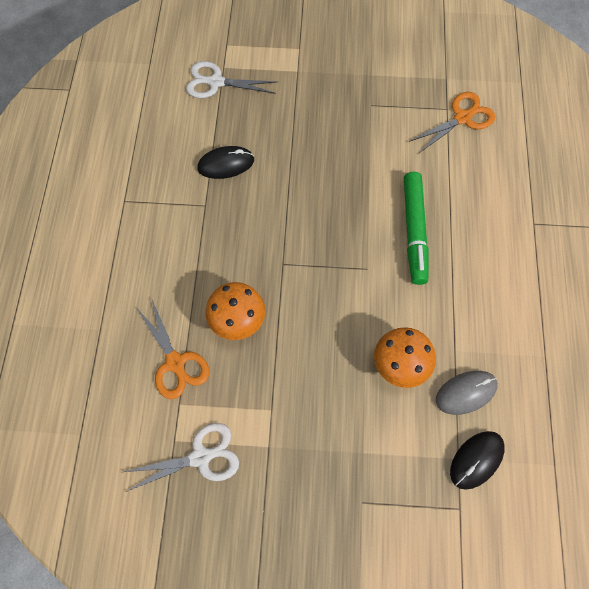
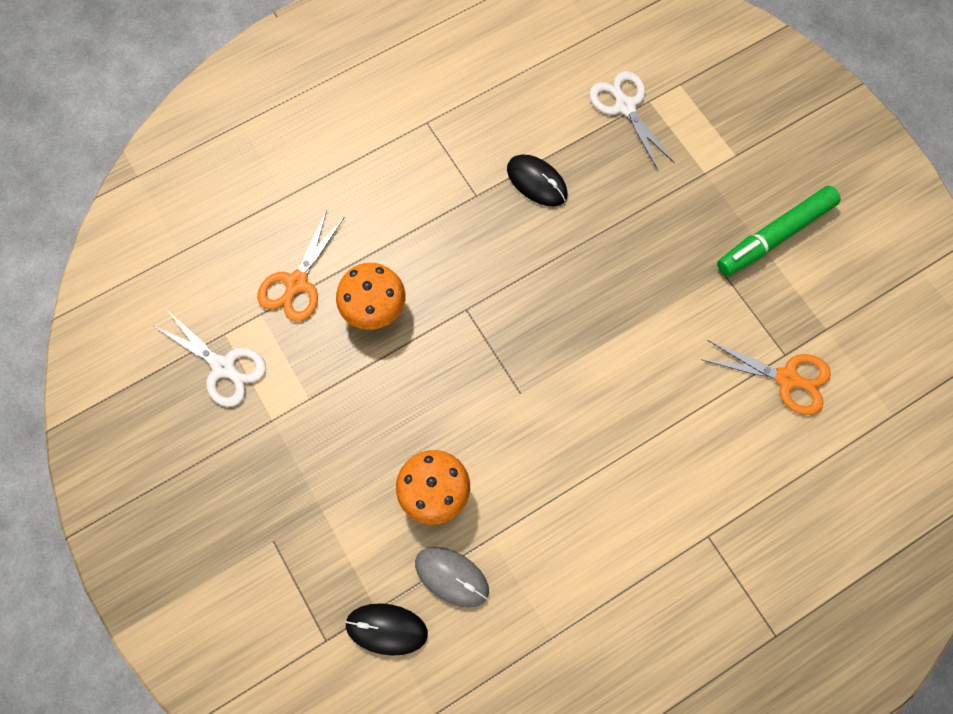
camera: 55 degrees right, 5 degrees up
green marker [404,172,429,285] -> green marker moved to [717,186,841,276]

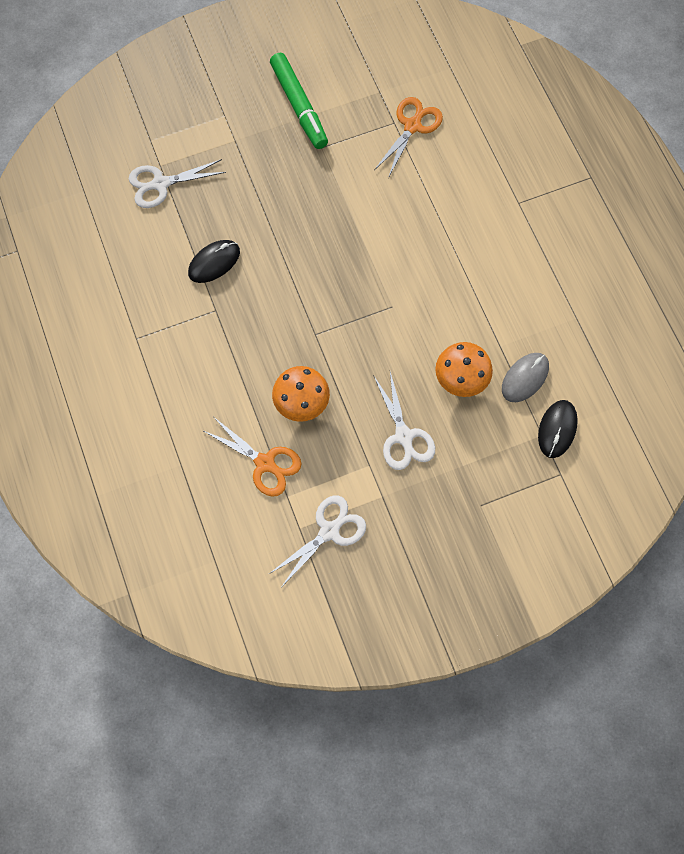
camera: 80 degrees left, 0 degrees up
none -> white scissors [373,372,435,470]

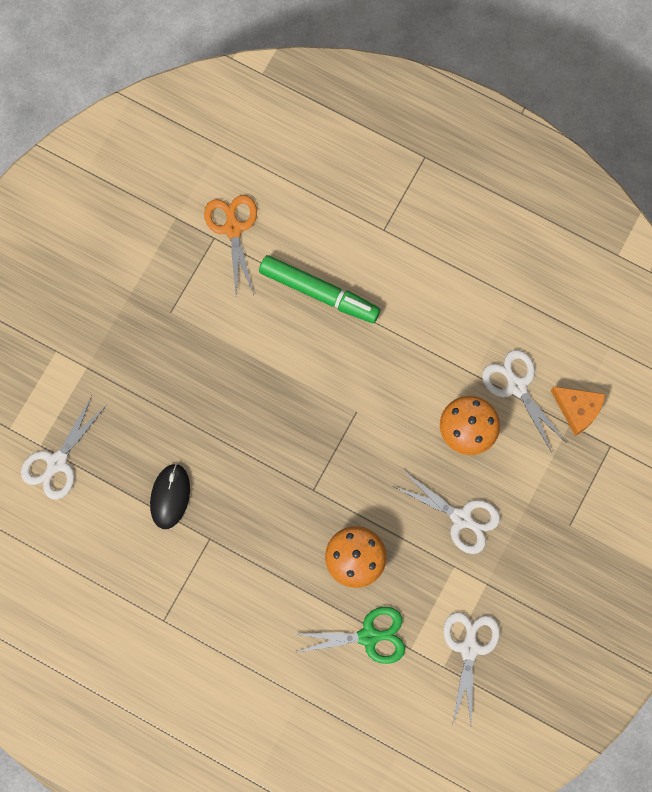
camera: 40 degrees left, 5 degrees up
orange scissors [202,417,302,497] -> green scissors [295,607,405,664]
green marker [270,53,328,149] -> green marker moved to [259,255,380,323]
grey mouse [502,353,549,402] -> white scissors [482,350,567,452]
black mouse [538,400,578,458] -> orange cheese [551,386,605,436]

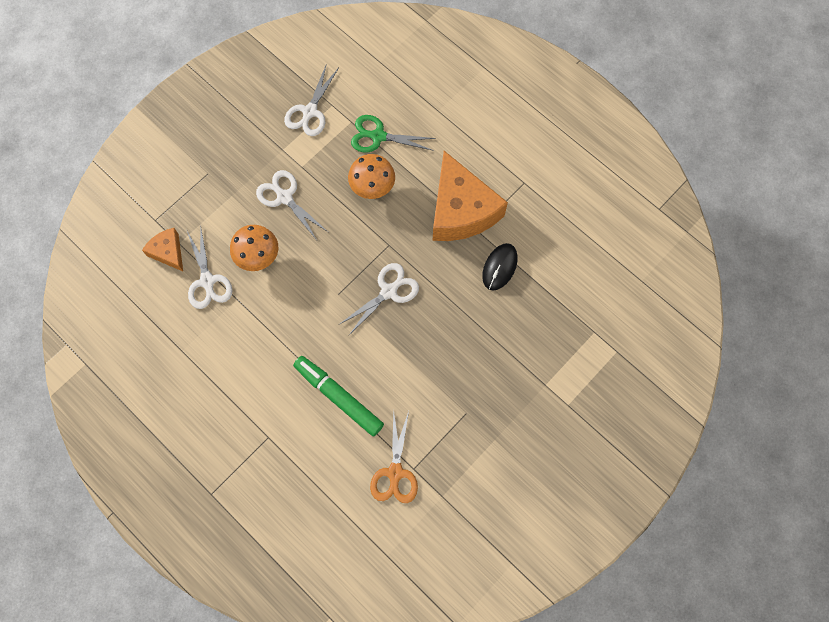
camera: 165 degrees left, 5 degrees down
white scissors [21,396,107,500] -> white scissors moved to [338,263,419,336]
none -> orange cheese [433,151,508,241]

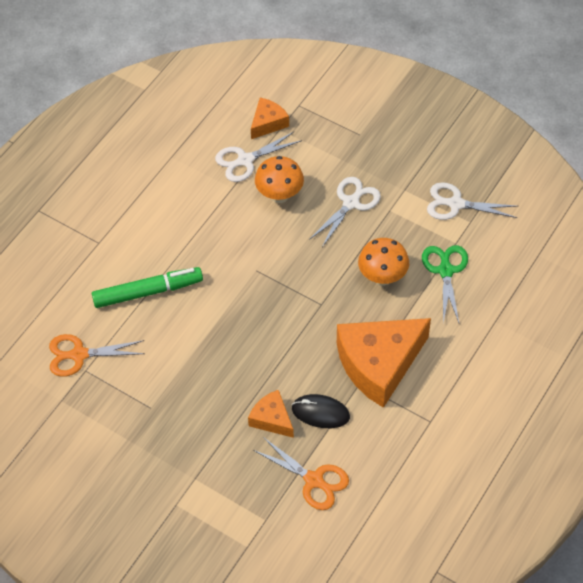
camera: 80 degrees right, 15 degrees down
green marker [293,356,384,436] -> green marker turned 45 degrees clockwise [92,267,203,308]
white scissors [338,263,419,336] -> none
none -> orange cheese [248,390,294,438]
none -> orange scissors [253,437,349,510]

